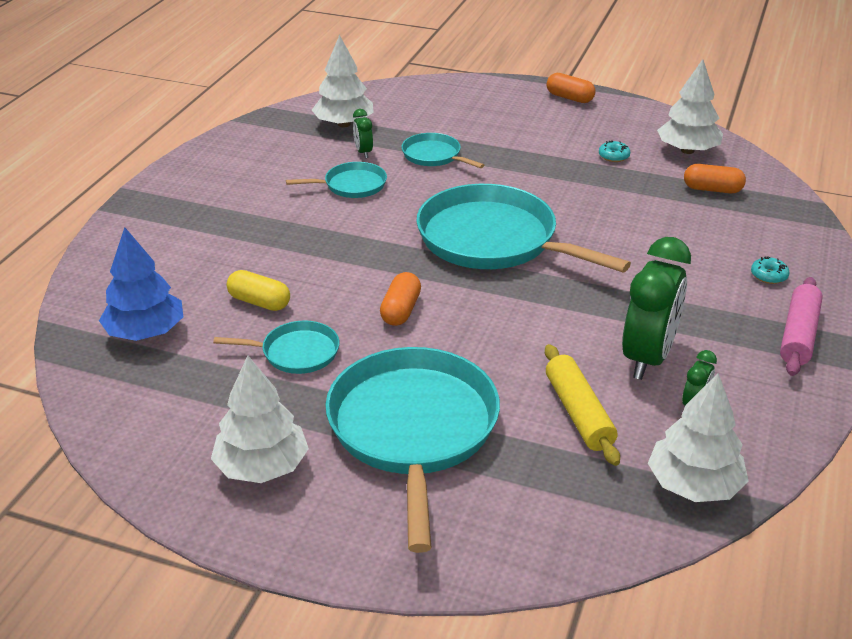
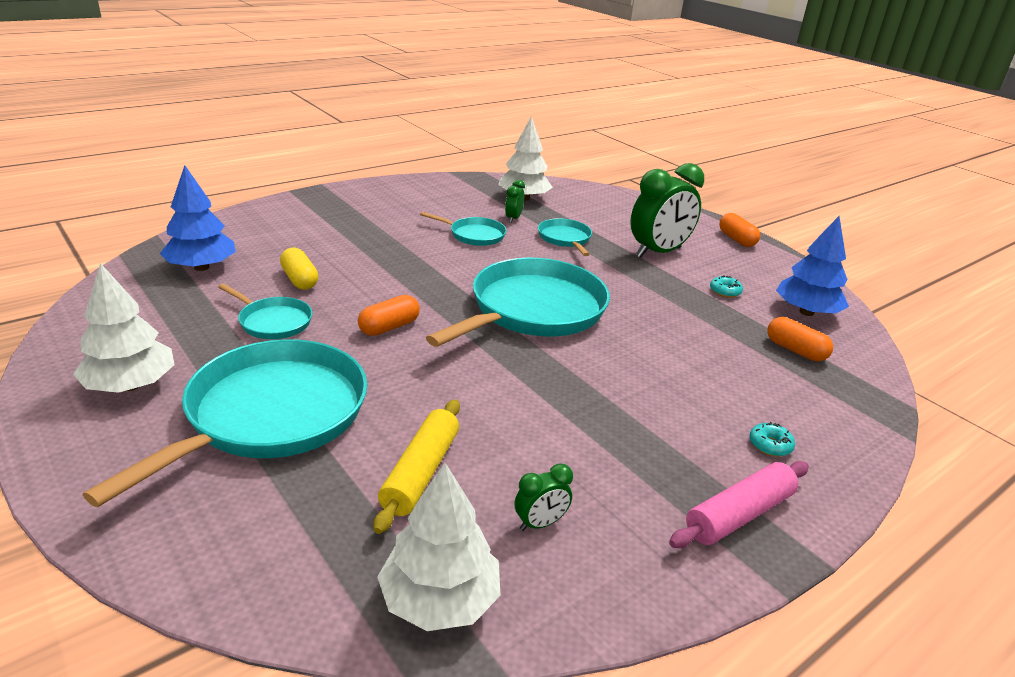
camera: 30 degrees right, 5 degrees down
turquoise pan [416,184,631,273] -> turquoise pan turned 60 degrees clockwise [426,258,610,347]
green clock [622,237,691,380] -> green clock moved to [630,163,704,258]
white tree [657,59,723,154] -> blue tree [776,216,849,316]

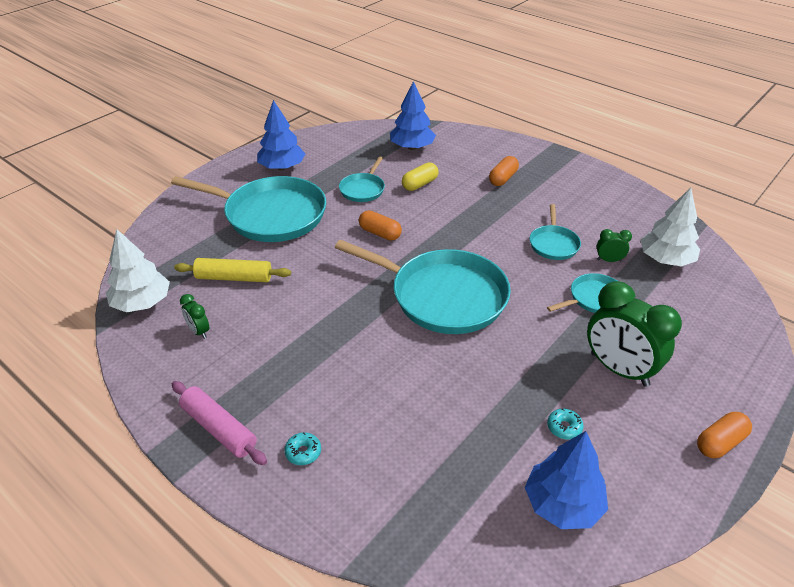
camera: 80 degrees right, 10 degrees up
white tree [73,263,175,393] -> blue tree [257,100,305,170]
orange capsule [767,317,833,361] -> orange capsule moved to [489,156,519,186]

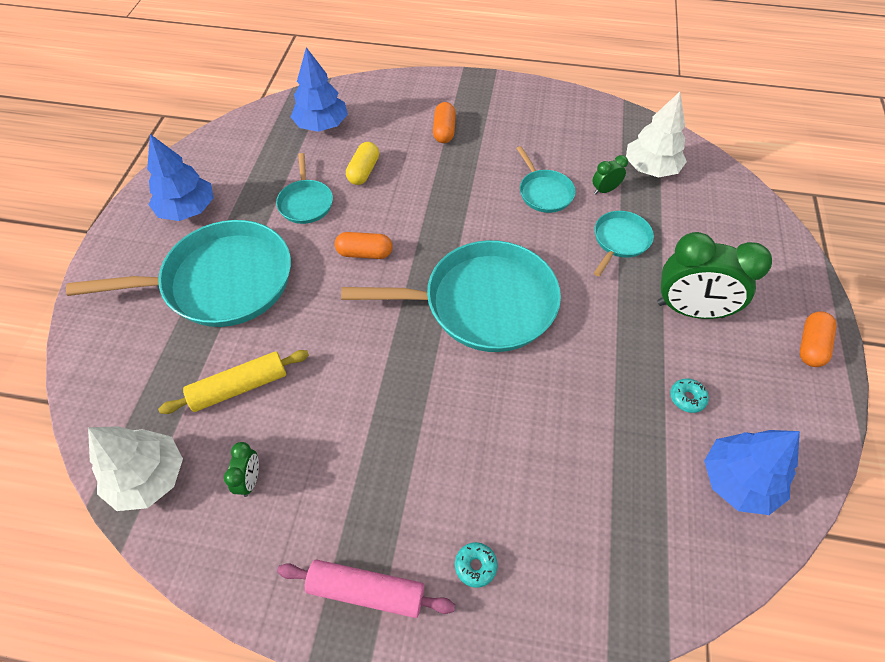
camera: 30 degrees left, 15 degrees up
green clock [180,294,209,339] -> green clock turned 105 degrees counterclockwise [224,442,259,497]

